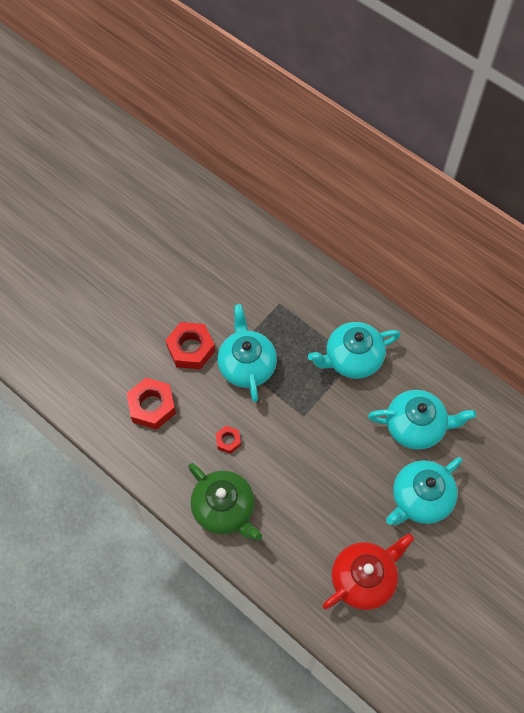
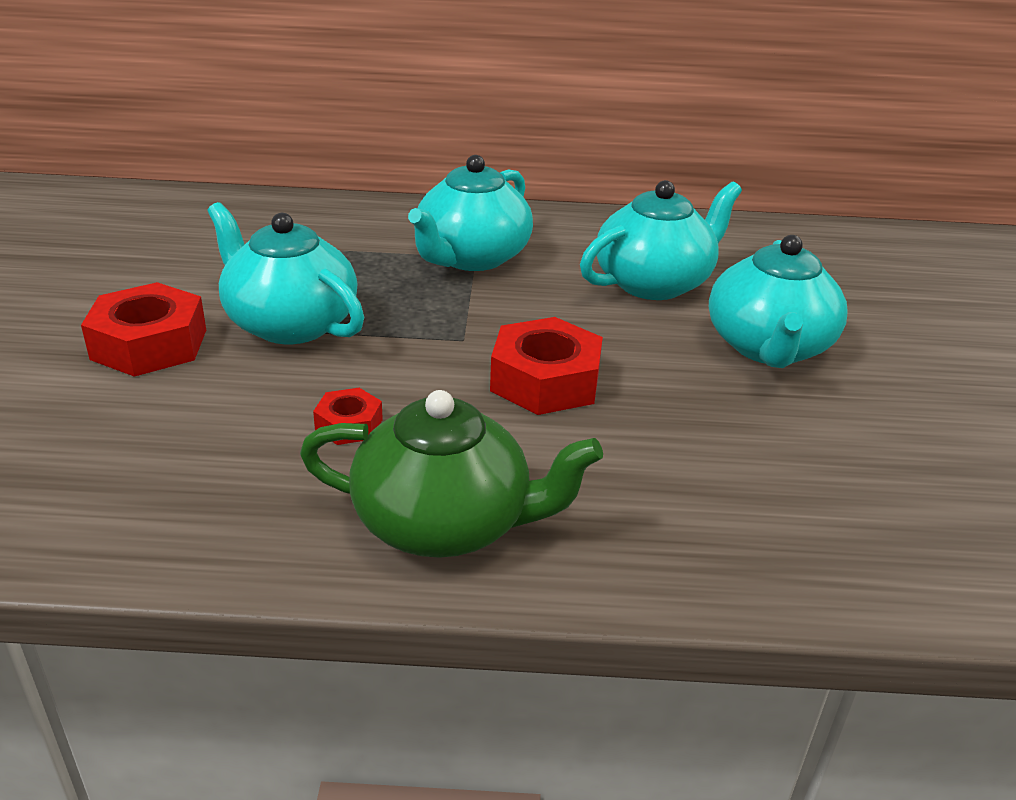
camera: 40 degrees left, 30 degrees down
red nut [127,378,176,430] -> red nut moved to [490,317,603,415]
red teapot [322,533,414,610] -> none

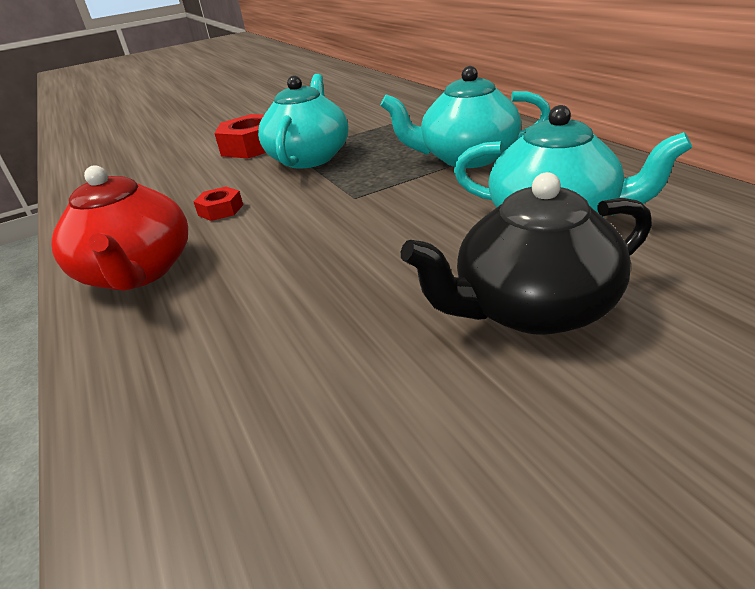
camera: 65 degrees right, 0 degrees up
green teapot [300,390,603,558] -> red teapot [52,165,188,291]
red nut [490,317,603,415] -> none
turquoise teapot [709,235,848,368] -> black teapot [401,172,652,335]

